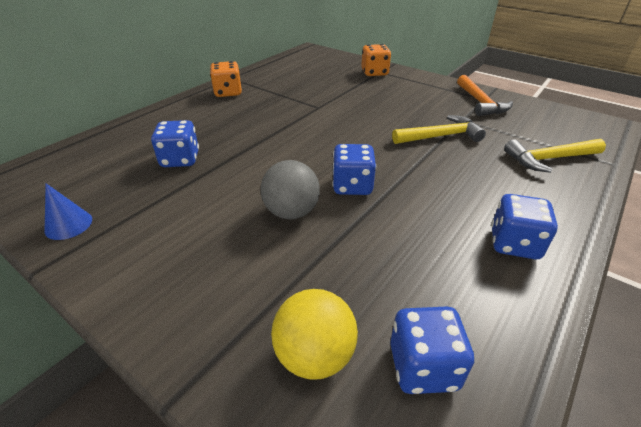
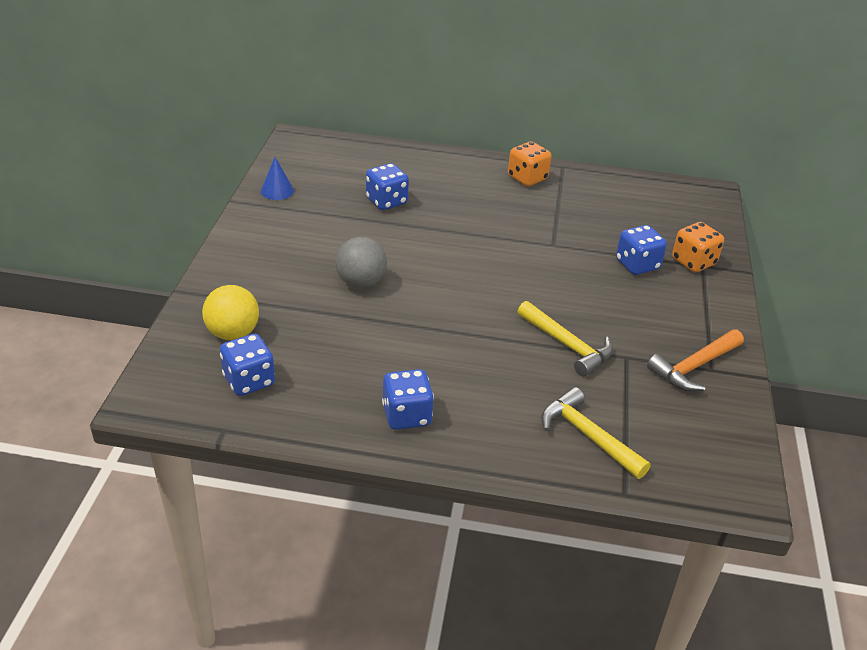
camera: 60 degrees right, 0 degrees up
blue dice [332,144,376,195] -> blue dice moved to [616,225,667,275]

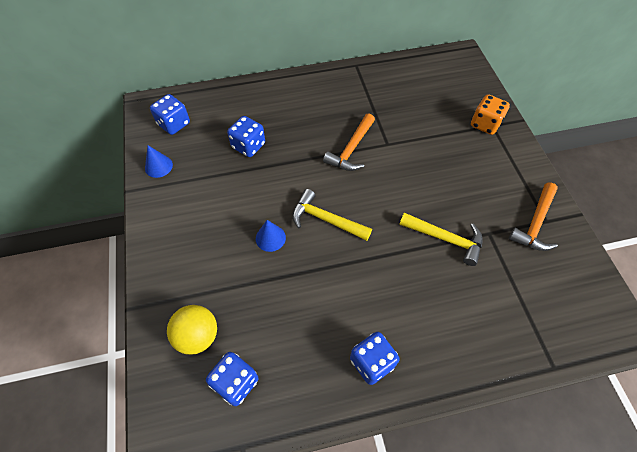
camera: 20 degrees left, 20 degrees up
grey ball [335,237,387,288] -> blue cone [256,220,286,252]
orange dice [508,141,552,186] -> none
yellow hammer [541,387,651,479] -> yellow hammer moved to [292,189,372,241]
blue dice [616,225,667,275] -> blue dice moved to [150,94,190,135]
none -> orange hammer [323,113,375,171]

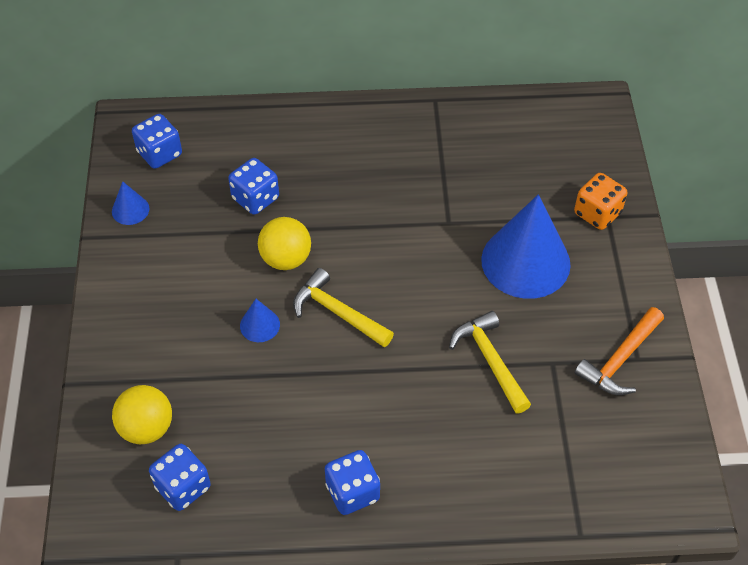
camera: 10 degrees right, 5 degrees down
orange hammer [323,113,375,171] -> none
yellow hammer [399,213,483,266] -> yellow hammer turned 150 degrees counterclockwise [449,311,531,414]
none -> yellow ball [258,217,311,270]
none -> blue cone [481,194,571,299]

